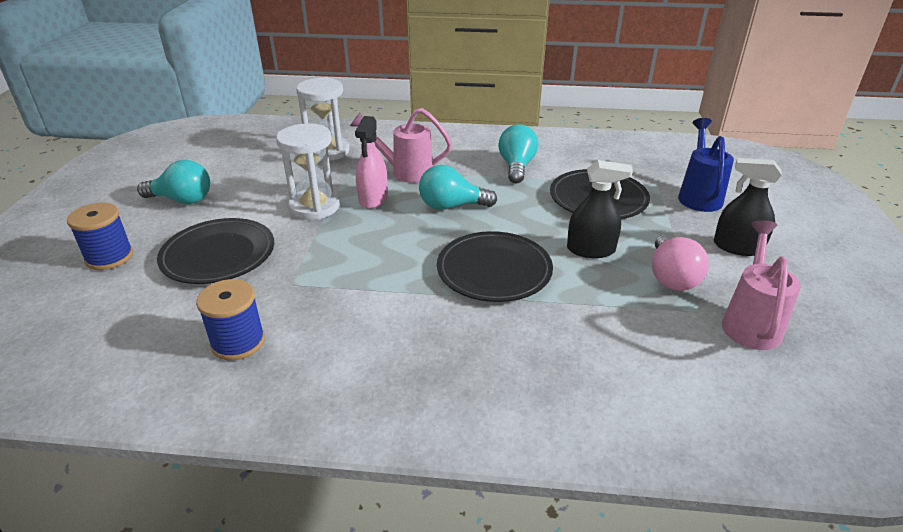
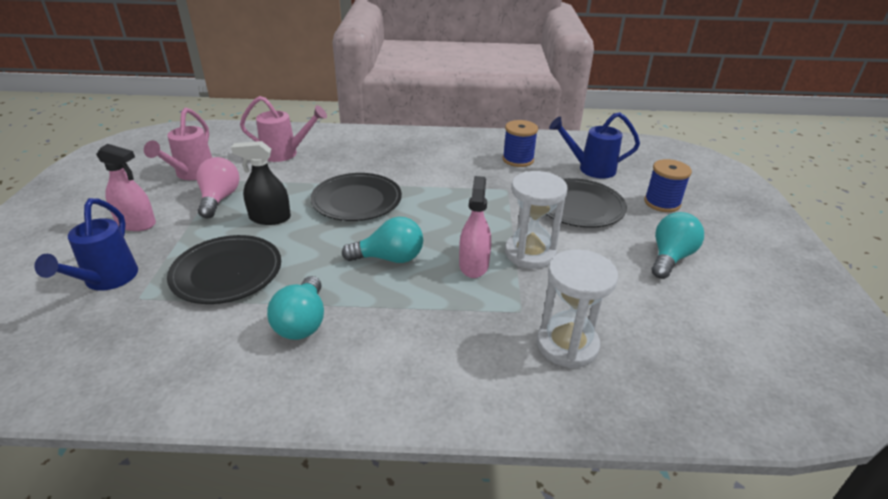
camera: 175 degrees right, 0 degrees up
turquoise light bulb [137,160,210,204] -> turquoise light bulb turned 120 degrees clockwise [652,212,704,279]
pink watering can [350,108,452,183] -> pink watering can moved to [240,96,327,162]
black spray bottle [714,158,782,256] -> pink spray bottle [96,144,156,231]
none -> blue watering can [549,112,640,178]

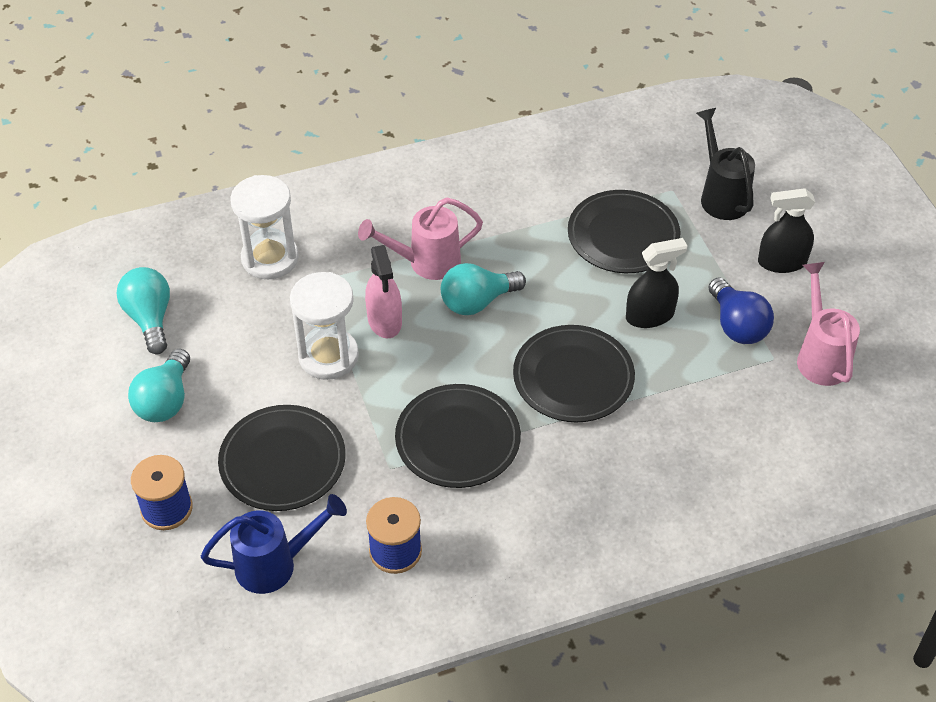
camera: 160 degrees right, 15 degrees up
blue watering can [34,198,138,291] -> black watering can [696,108,755,220]
pink spray bottle [96,144,156,231] -> black spray bottle [758,188,815,273]
pink light bulb [196,157,240,218] -> blue light bulb [708,277,774,344]
pink watering can [240,96,327,162] -> pink watering can moved to [358,197,483,280]
turquoise light bulb [267,276,324,340] -> turquoise light bulb moved to [117,267,170,354]
none -> black plate [395,384,521,488]

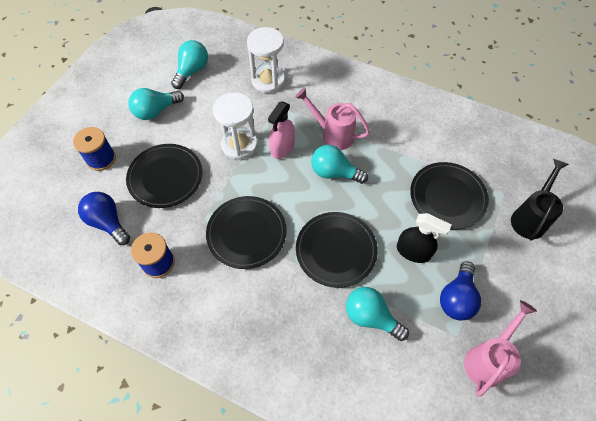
camera: 45 degrees right, 10 degrees up
blue watering can [201,494,347,594] -> blue light bulb [78,192,130,245]
black spray bottle [758,188,815,273] -> none
none -> turquoise light bulb [346,287,409,341]

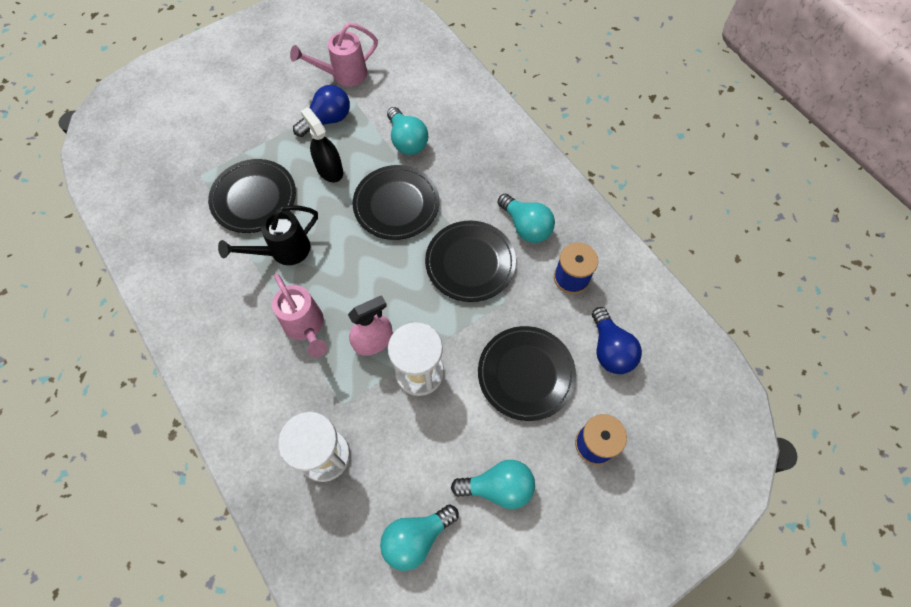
camera: 150 degrees left, 5 degrees up
turquoise light bulb [311,145,368,184] -> turquoise light bulb moved to [498,194,555,243]
black watering can [511,159,569,240] -> black watering can moved to [218,205,318,265]

